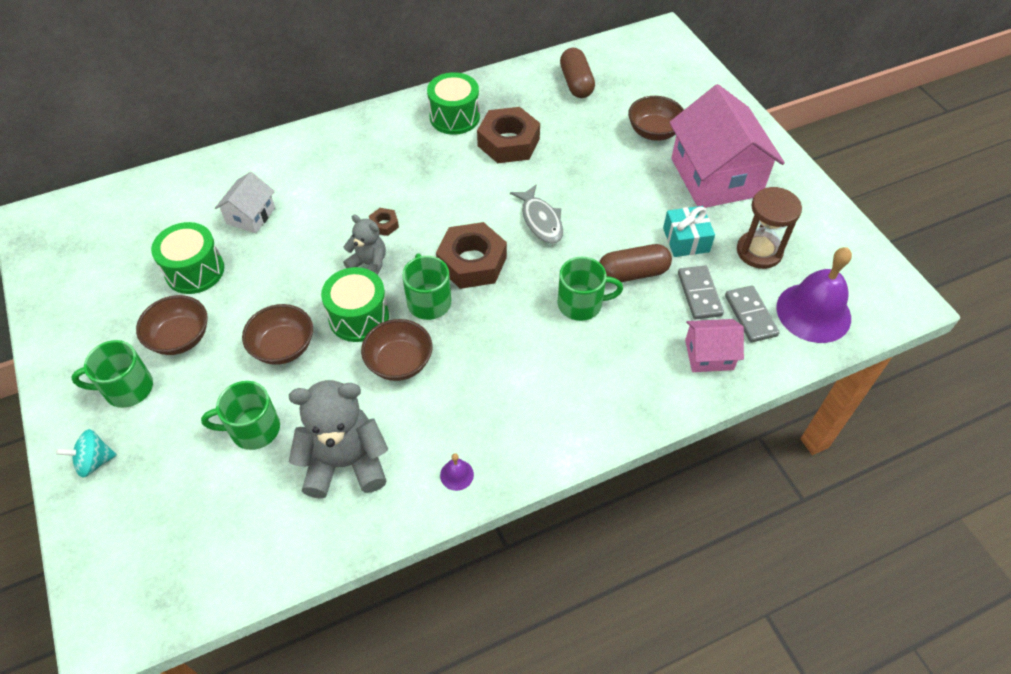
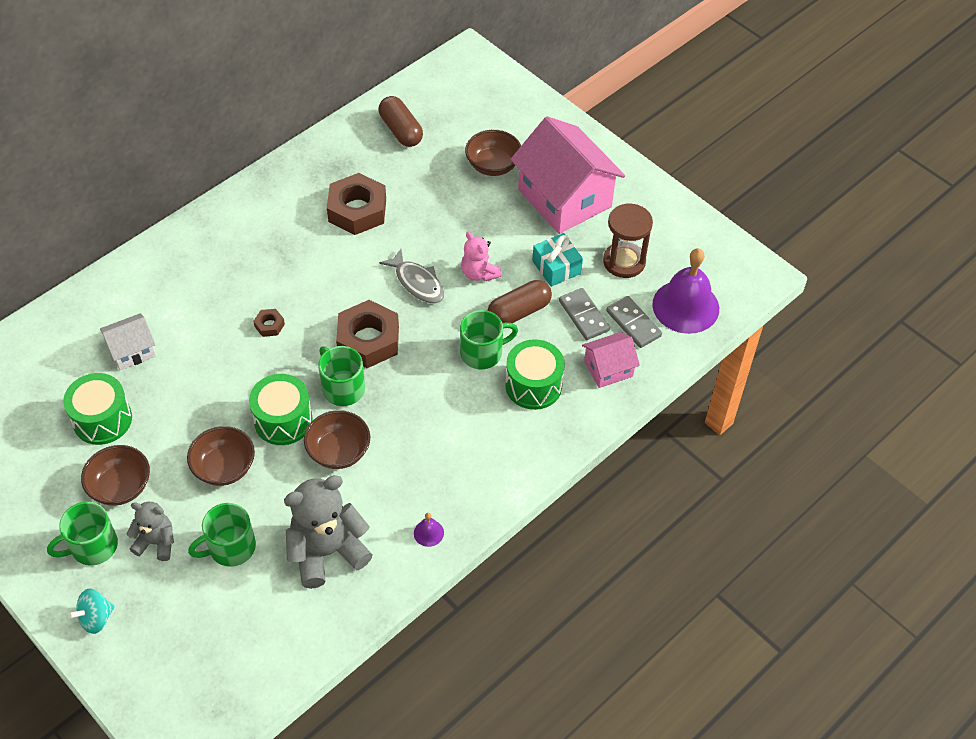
camera: 20 degrees left, 0 degrees up
white house [215,172,275,233] -> white house turned 60 degrees clockwise [100,313,156,370]
grey teddy bear [343,215,386,275] -> grey teddy bear moved to [126,502,174,561]
green drum [427,72,480,135] -> green drum moved to [505,339,565,410]
none -> pink teddy bear [461,232,502,282]

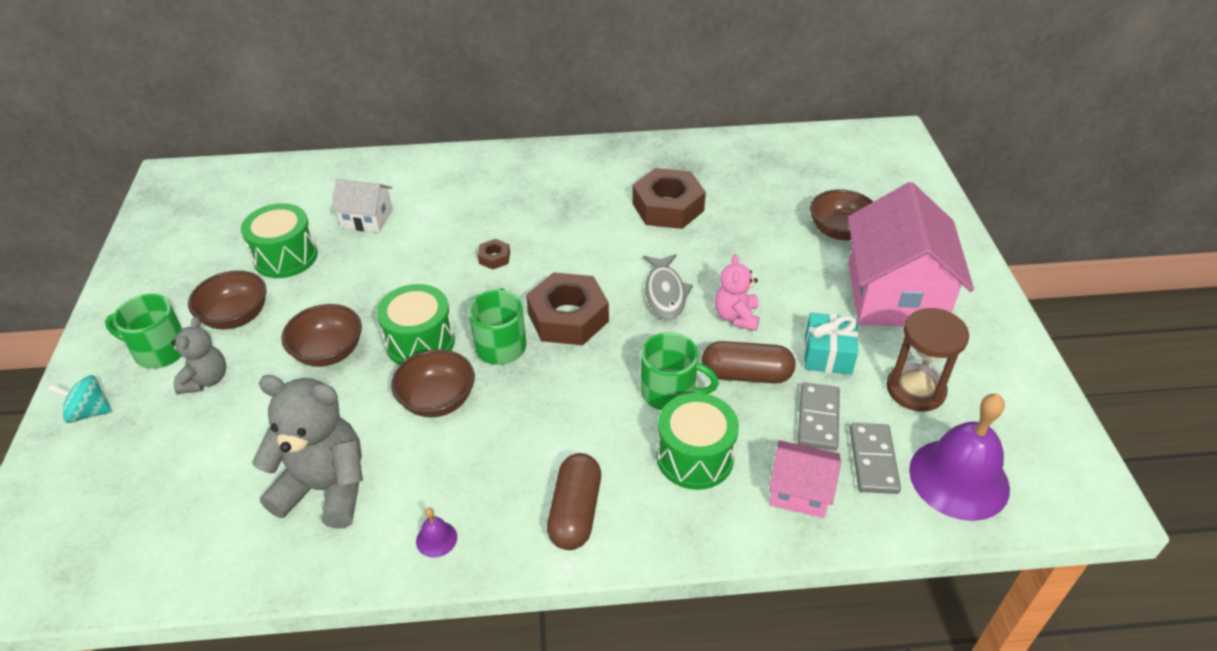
camera: 40 degrees right, 10 degrees down
grey teddy bear [126,502,174,561] -> grey teddy bear turned 45 degrees clockwise [171,317,226,394]
green mug [188,503,256,567] -> none
brown capsule [379,96,423,147] -> brown capsule moved to [547,453,601,550]

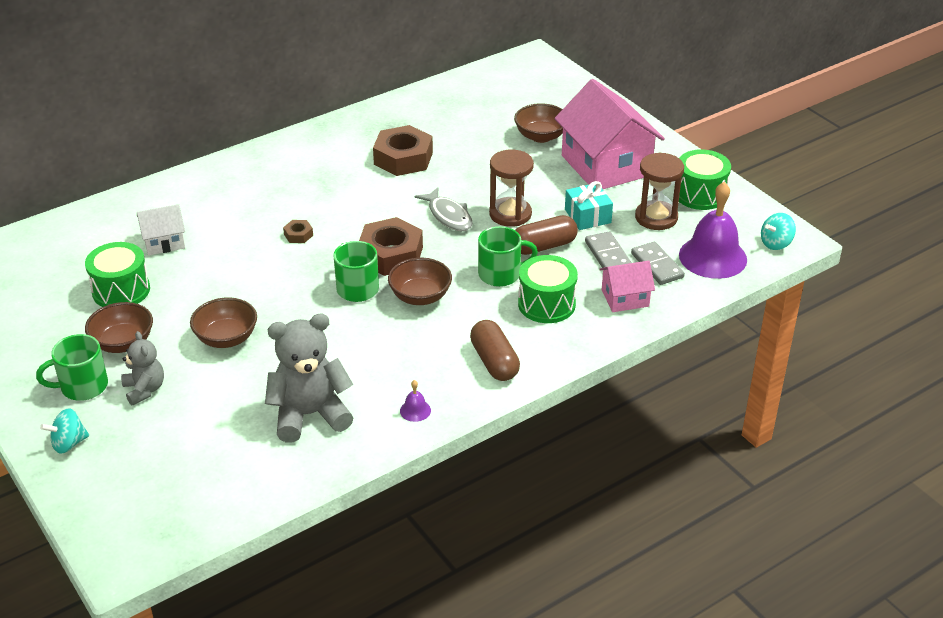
camera: 30 degrees left, 5 degrees down
green drum [377,284,455,365] -> green drum moved to [679,149,731,210]
brown bowl [391,349,475,418] -> brown bowl moved to [388,258,452,305]
pink teddy bear [715,254,760,331] -> brown hourglass [489,149,534,227]
none -> turquoise spinning top [761,213,796,250]

